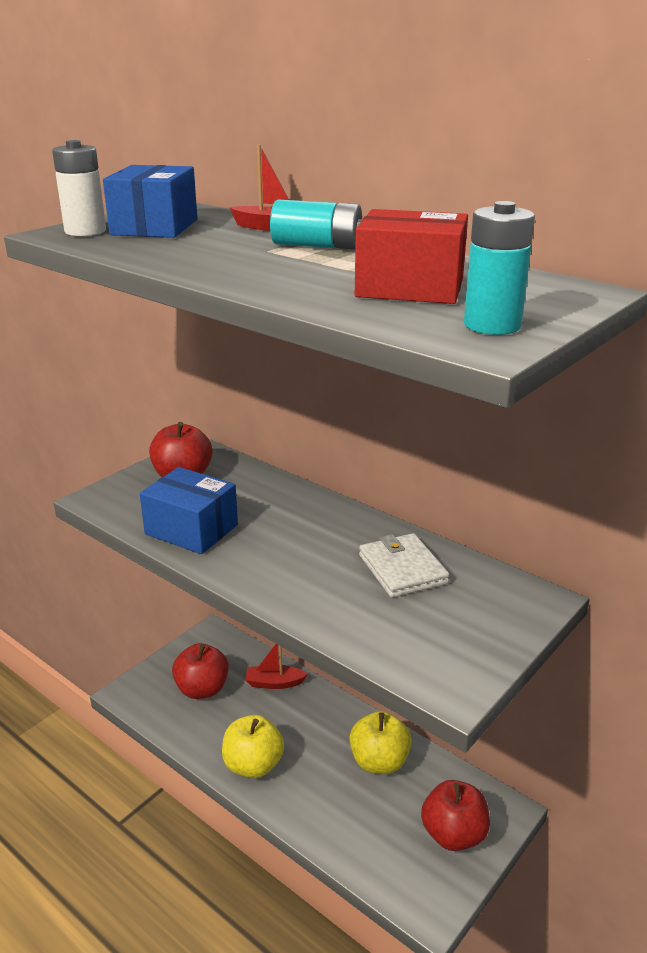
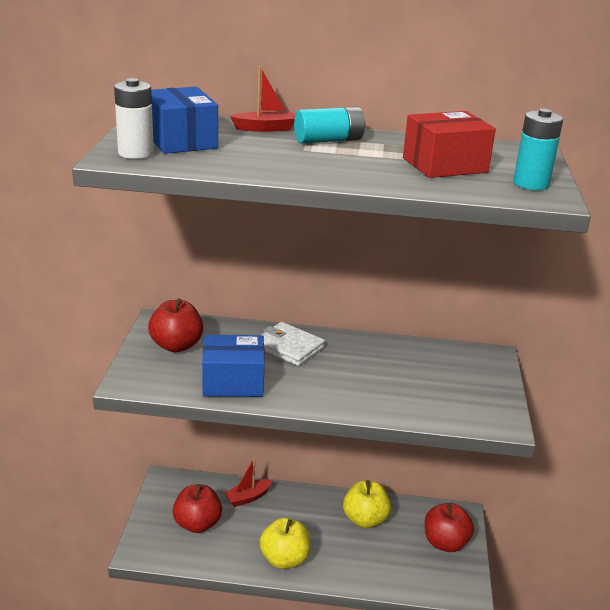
camera: 35 degrees left, 0 degrees up
white wallet [359,533,449,597] -> white wallet moved to [261,322,325,366]

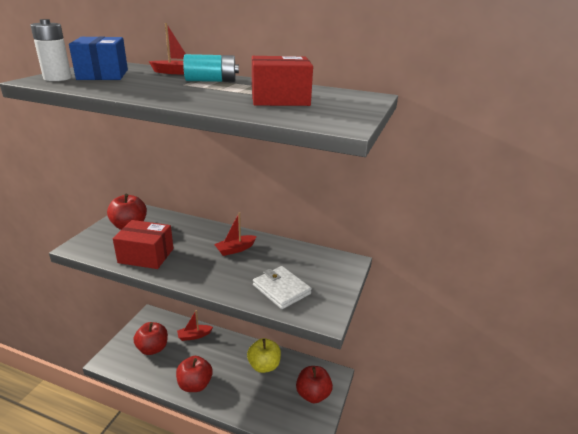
camera: 15 degrees right, 0 degrees up
blue box [202,335,265,397] -> red box [113,220,174,269]
yellow apple [260,518,310,569] -> red apple [176,356,212,392]
white wallet [261,322,325,366] -> white wallet moved to [253,266,312,309]
turquoise battery [513,109,563,190] -> none
none -> red boat [214,212,257,256]

